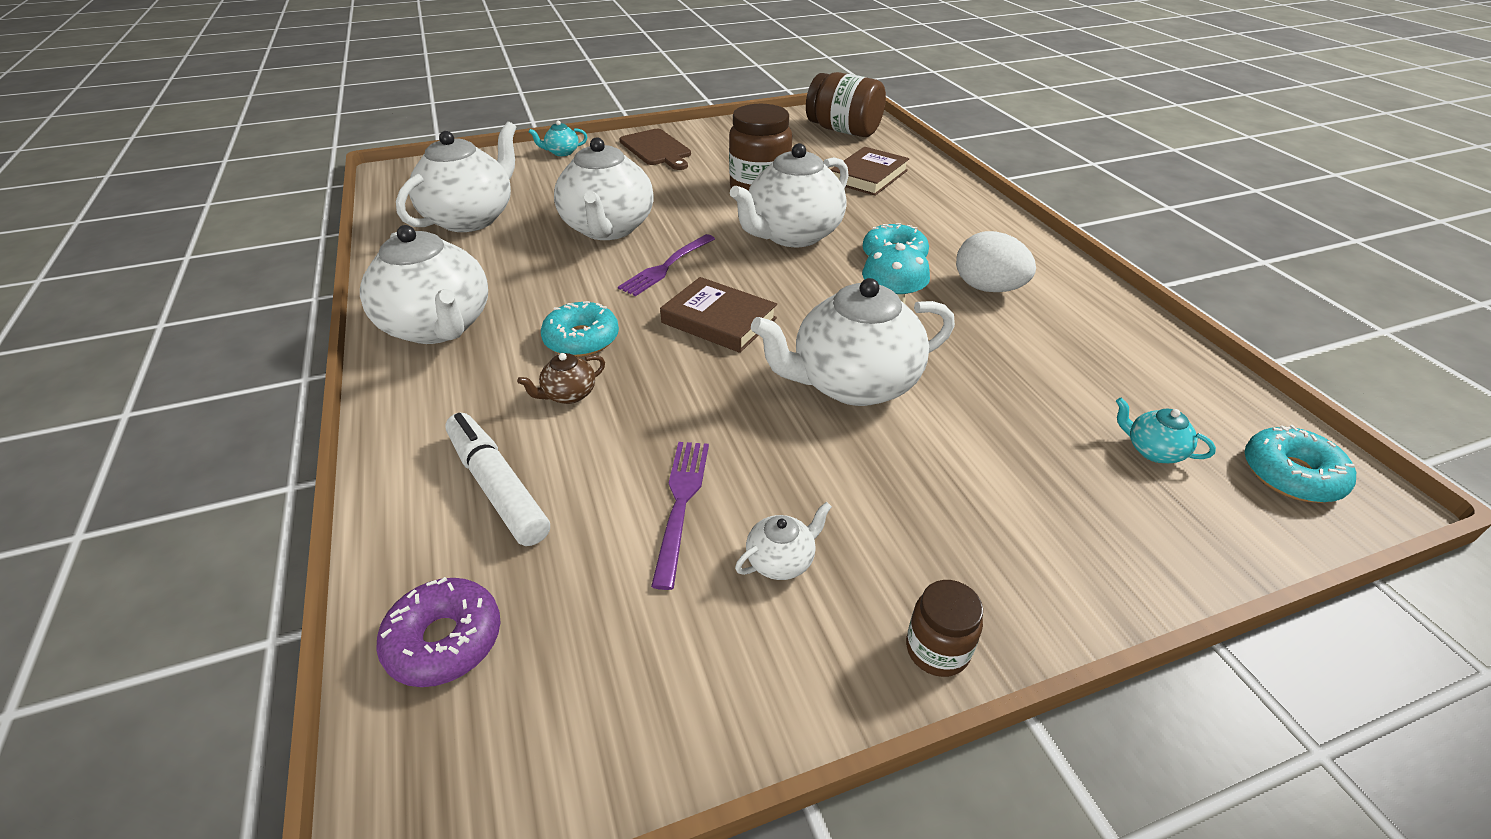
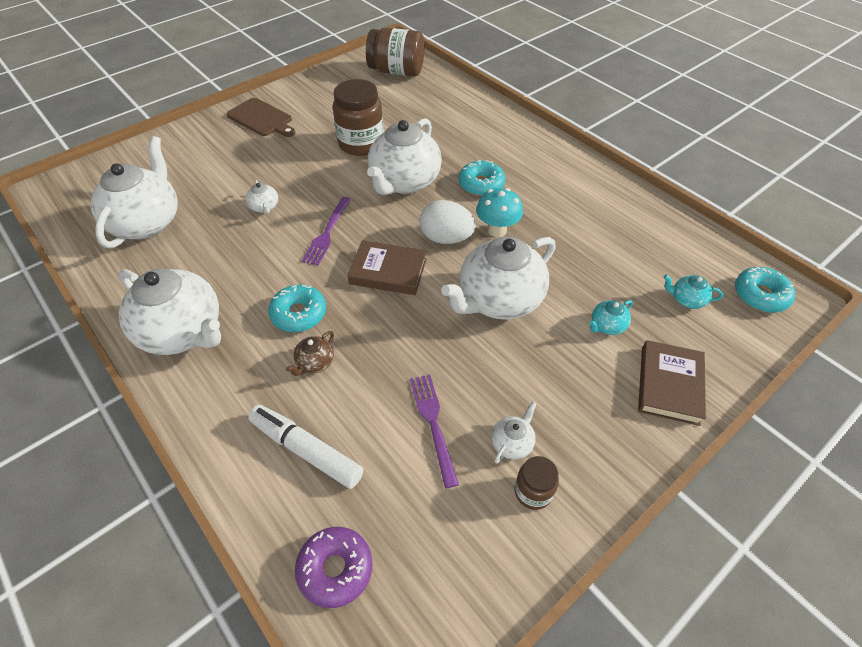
camera: 20 degrees left, 10 degrees up
turquoise teapot [528,120,587,156] -> turquoise teapot moved to [590,300,633,335]
white teapot [554,137,654,240] -> white teapot [246,180,278,214], size x0.42
brown book [831,147,909,196] -> brown book moved to [638,340,706,426]
brown jar [906,580,983,677] -> brown jar moved to [515,456,559,510]
white egg [956,231,1036,292] -> white egg moved to [419,200,476,244]

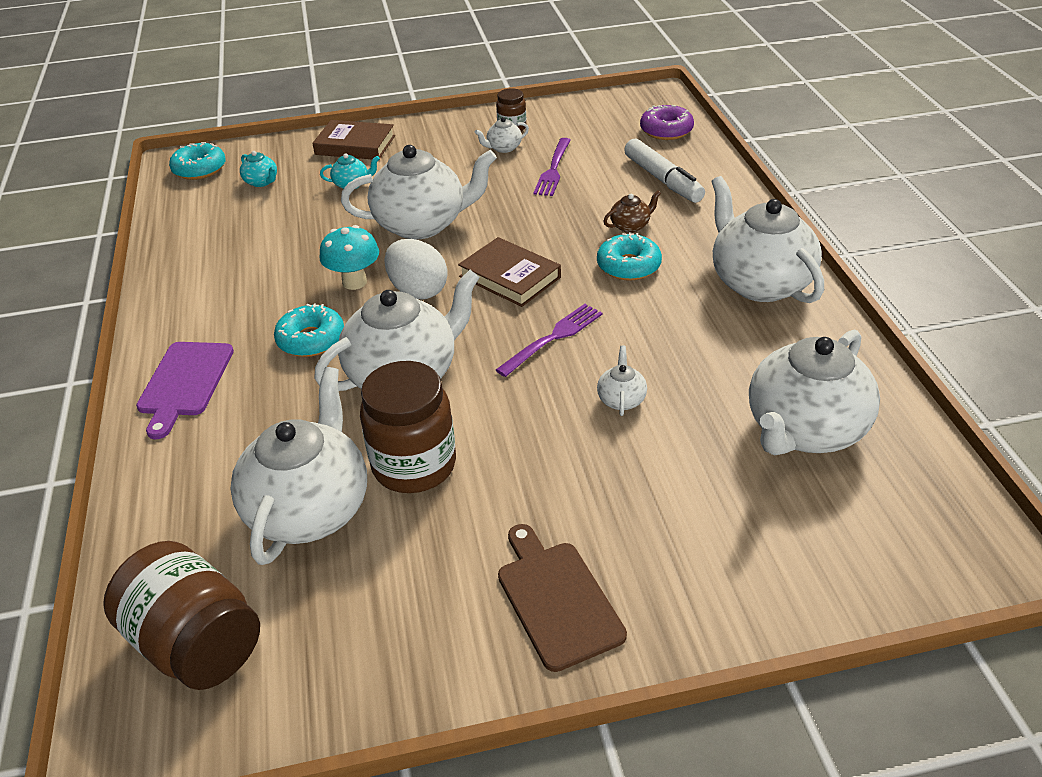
camera: 150 degrees left, 10 degrees down
brown book [638,340,706,426] -> brown book turned 60 degrees clockwise [312,120,395,159]
none -> purple cutting board [136,342,234,439]
none -> white teapot [230,367,367,565]

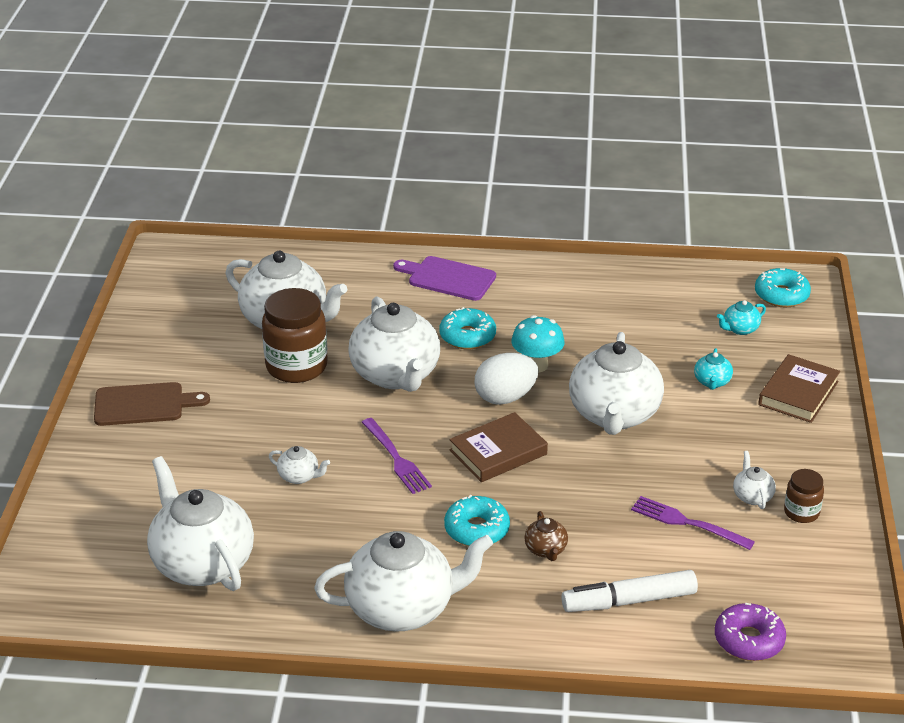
camera: 105 degrees right, 5 degrees down
brown jar [103,541,260,690] -> none

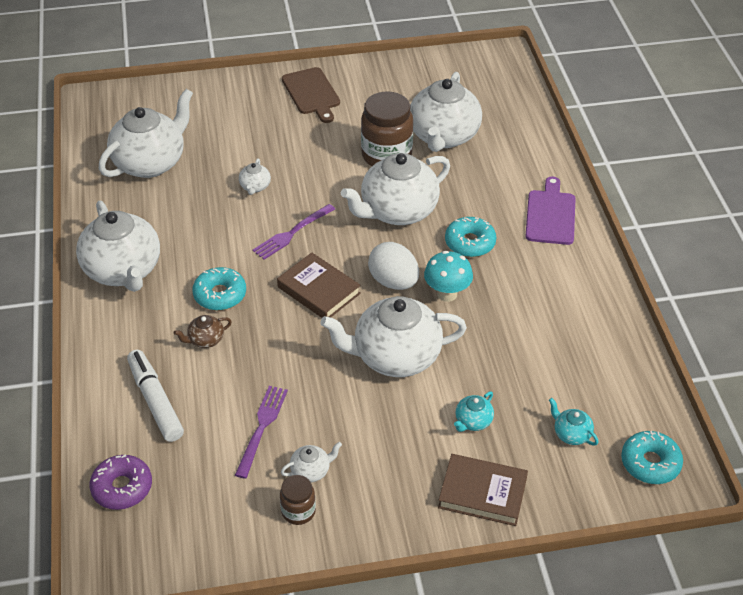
camera: 75 degrees right, 10 degrees up
turquoise teapot [694,348,733,390] -> turquoise teapot turned 45 degrees counterclockwise [454,391,494,432]

